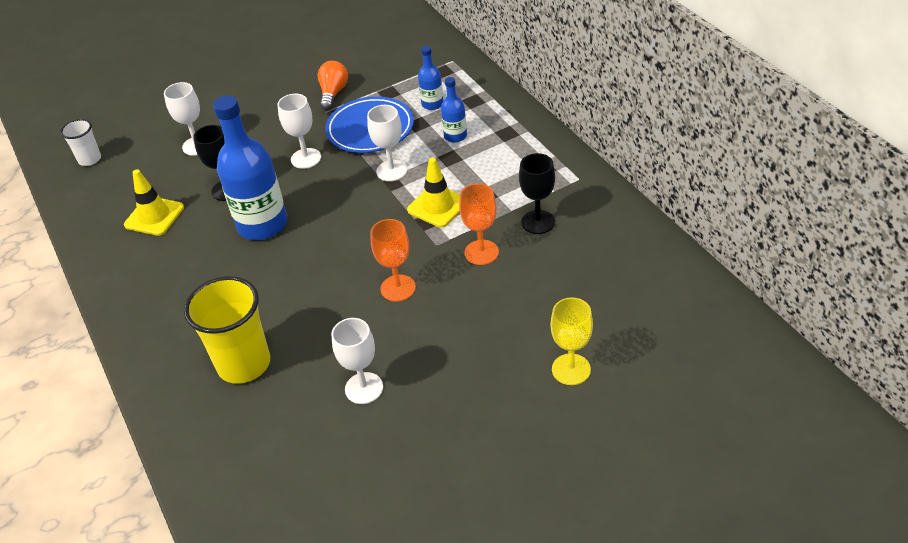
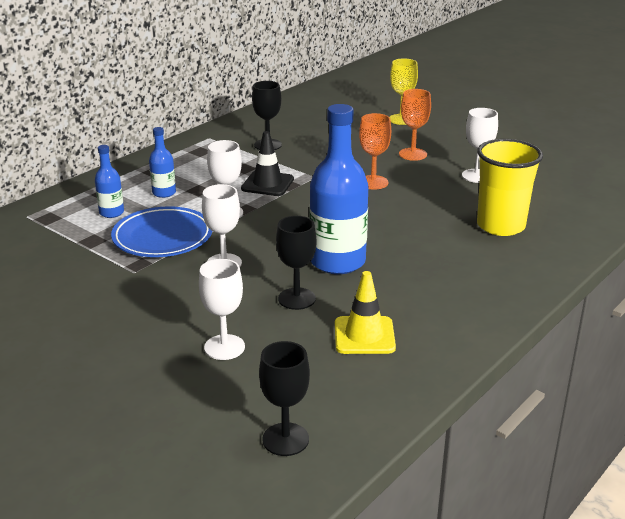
camera: 115 degrees left, 15 degrees down
white cup [60,119,101,166] -> black goblet [259,341,310,456]
orange light bulb [318,61,348,110] -> none
yellow traffic cone [407,158,460,228] -> black traffic cone [241,131,294,196]
orange goblet [459,183,499,265] -> orange goblet moved to [399,89,431,161]

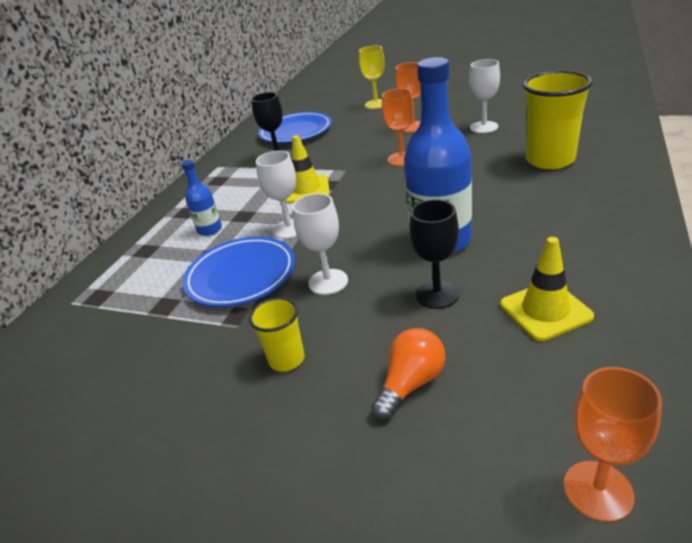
camera: 15 degrees left, 5 degrees up
blue bottle [95,145,124,218] -> none
white goblet [199,259,245,360] -> orange light bulb [371,328,445,420]
black traffic cone [241,131,294,196] -> yellow traffic cone [286,135,330,204]
black goblet [259,341,310,456] -> orange goblet [564,367,662,522]
none -> yellow cup [249,297,304,372]
none -> blue plate [258,112,332,143]

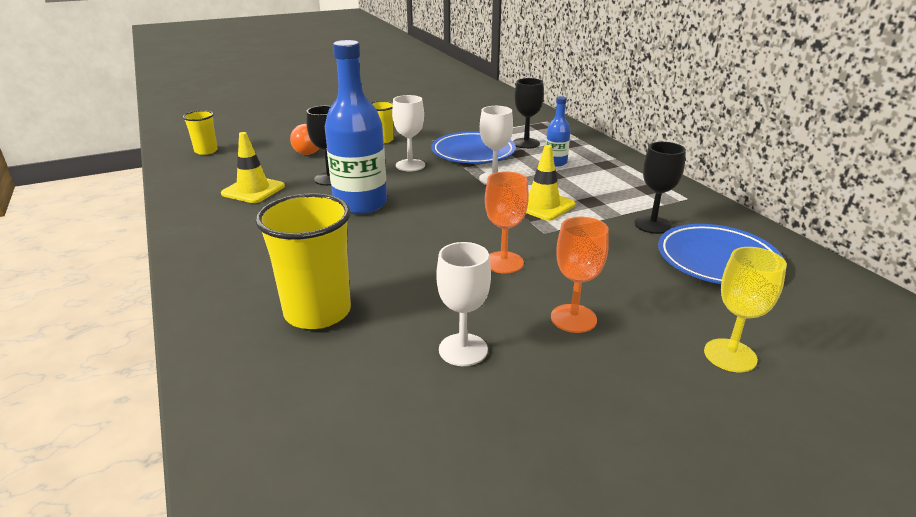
camera: 130 degrees right, 5 degrees down
orange goblet [564,367,662,522] -> yellow cup [183,110,218,155]
none -> black goblet [513,78,544,149]

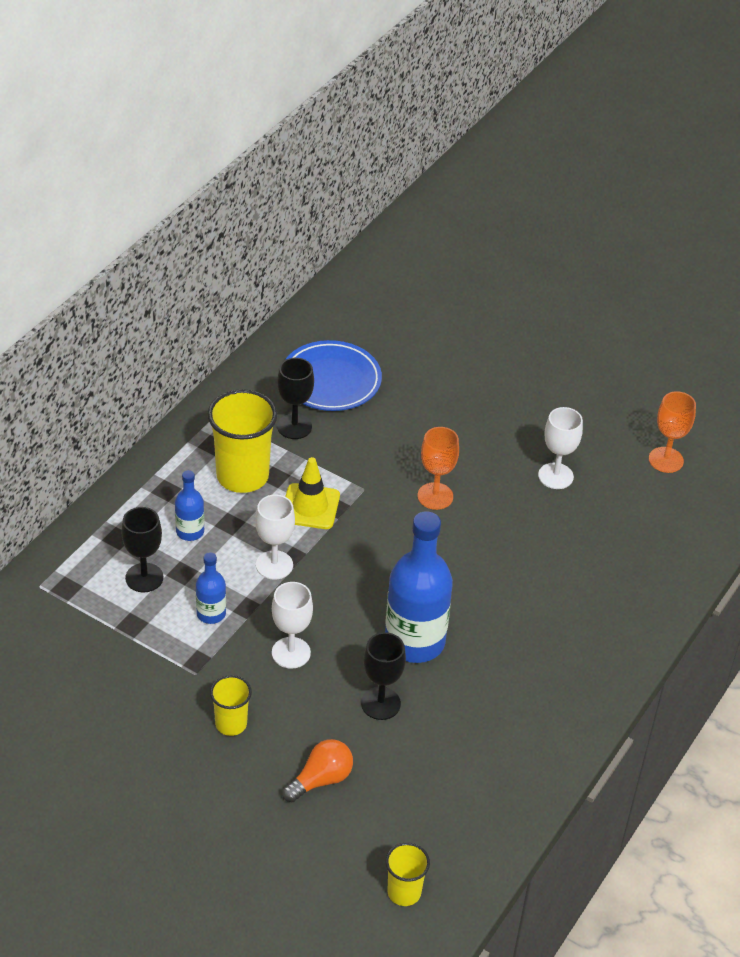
camera: 125 degrees left, 15 degrees up
yellow traffic cone [221,132,285,203] -> none
yellow cup [255,193,351,329] -> yellow cup moved to [208,389,277,493]
blue plate [431,132,516,163] -> blue bottle [196,552,226,624]
orange goblet [551,217,609,333] -> orange goblet moved to [649,391,696,473]
yellow goblet [704,247,787,372] -> none

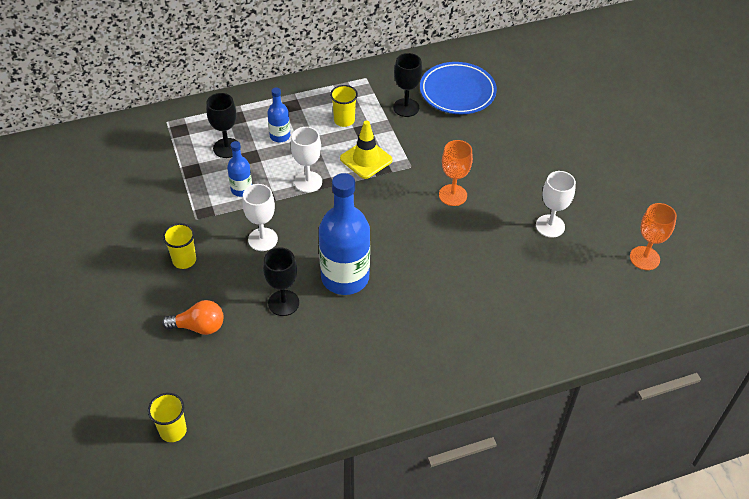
camera: 40 degrees right, 5 degrees up
yellow cup [208,389,277,493] -> yellow cup [330,85,358,127], size x0.54

